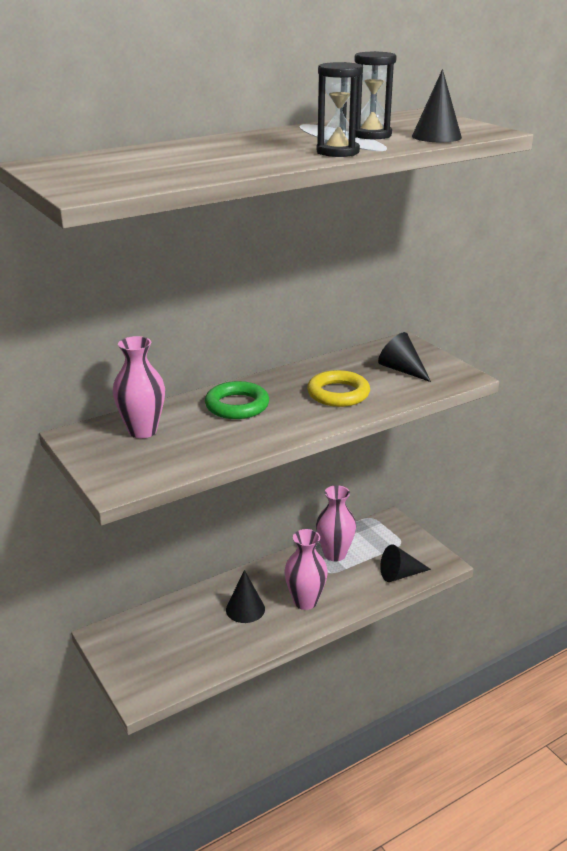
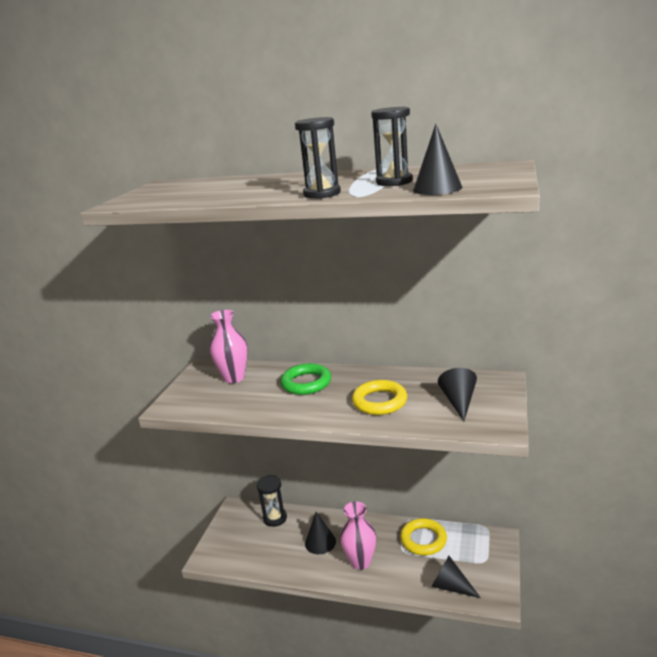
camera: 50 degrees right, 5 degrees down
pink vase [316,485,356,561] -> yellow ring [400,518,447,555]
none -> black hourglass [257,475,287,527]

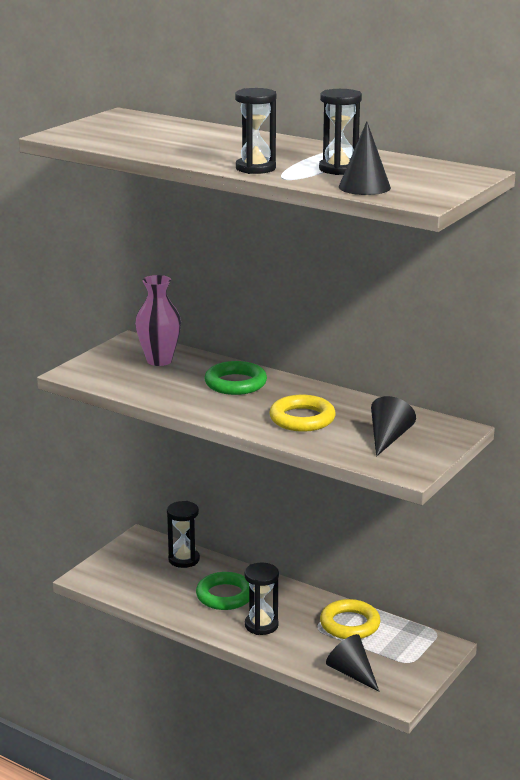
camera: 15 degrees right, 0 degrees up
black cone [305,512,336,554] -> green ring [196,572,249,610]
pink vase [340,502,376,570] -> black hourglass [244,563,279,635]

